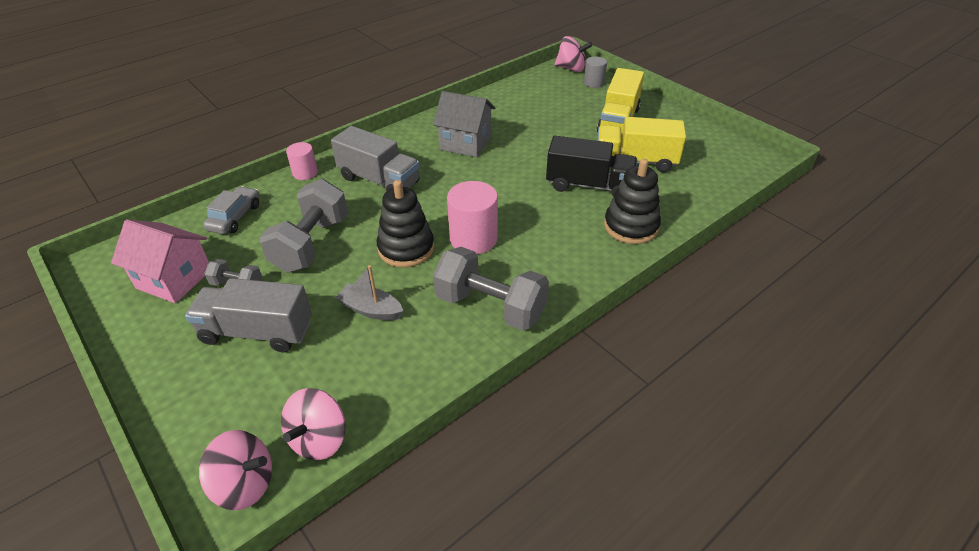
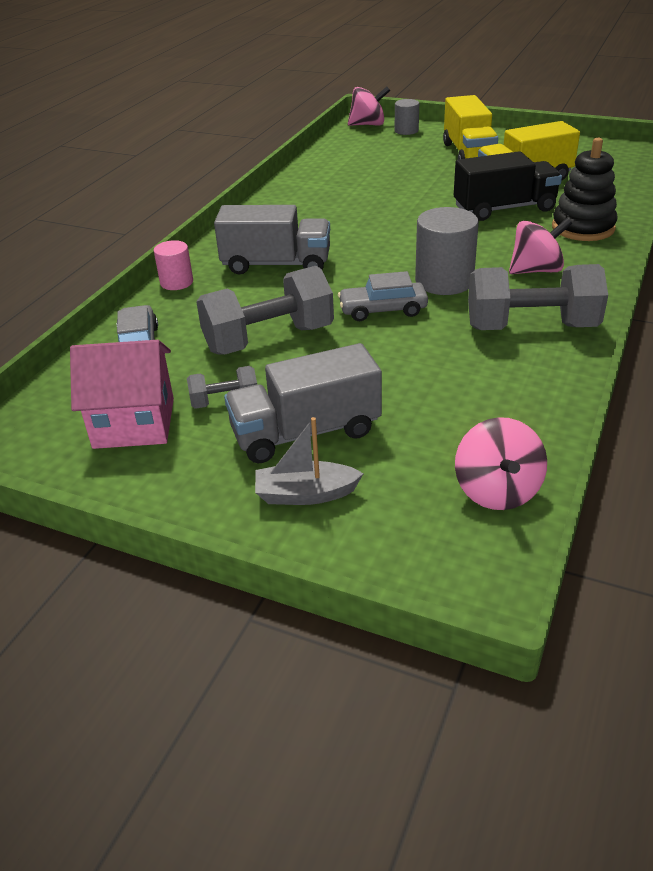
camera: 25 degrees left, 5 degrees down
pink spinning top [199,430,272,510] -> pink spinning top moved to [509,218,572,274]
grey dumbbell [259,179,348,273] -> grey dumbbell turned 75 degrees clockwise [196,266,334,355]
grey boat [335,265,403,320] -> grey boat moved to [255,417,364,505]
black stacking toy [377,180,434,267] -> grey car [338,271,428,321]
grey house [433,91,495,157] -> none
pink cylinder [447,181,498,254] -> grey cylinder [415,207,479,295]

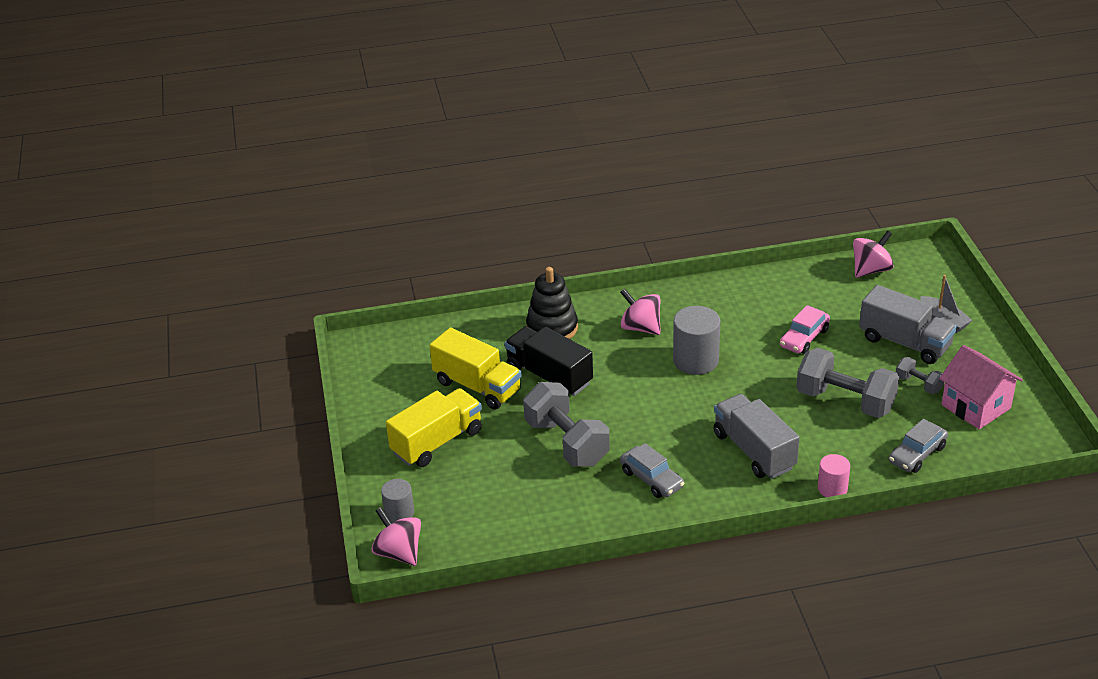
camera: 125 degrees left, 0 degrees up
grey car [338,271,428,321] -> grey car moved to [620,443,685,498]
grey dumbbell [468,264,608,330] -> grey dumbbell moved to [523,382,610,467]
none -> pink car [780,305,830,354]

